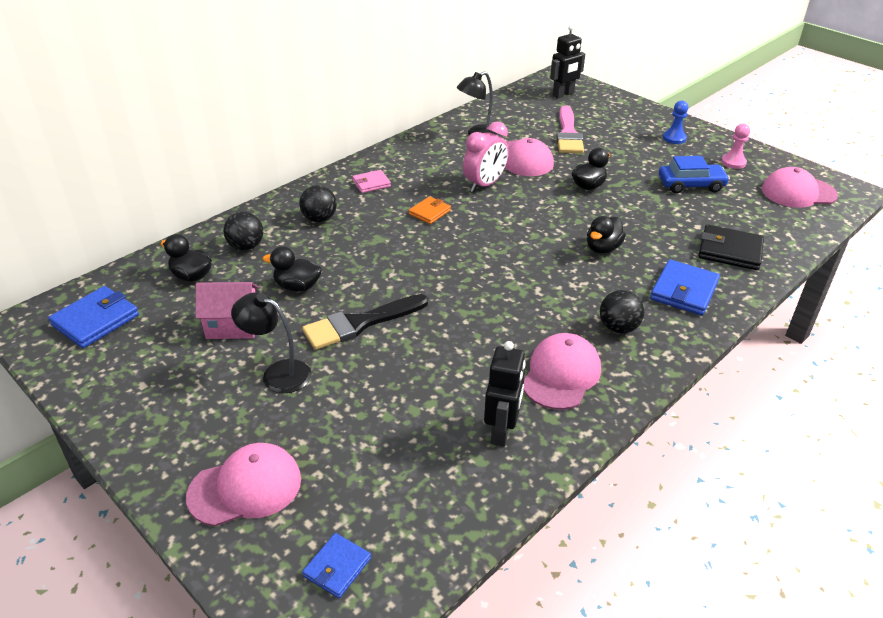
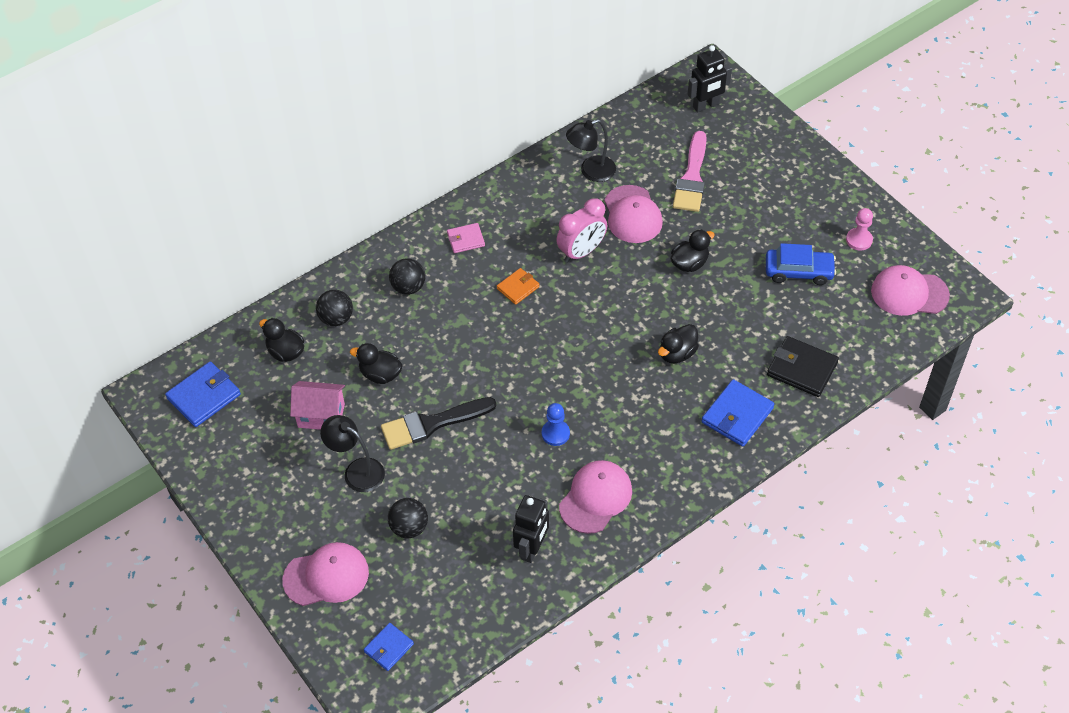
camera: 10 degrees right, 15 degrees up
black ball [600,290,644,334] -> black ball moved to [388,498,428,538]
blue pawn [663,101,688,144] -> blue pawn moved to [542,403,570,446]

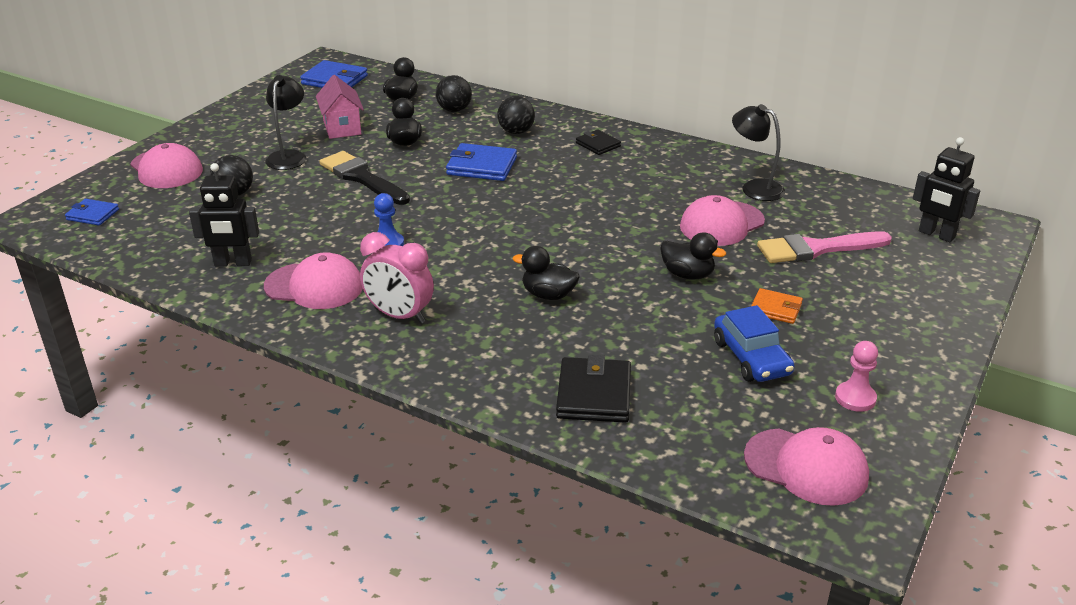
camera: 65 degrees right, 20 degrees down
pink wallet [447,223,485,253] -> black wallet [576,130,621,155]
orange wallet [497,268,540,305] -> orange wallet moved to [751,288,803,324]
pink clock [556,198,607,263] -> pink clock moved to [360,232,434,324]
blue wallet [702,379,774,447] -> blue wallet moved to [446,143,517,181]
pink cap [871,265,950,316] -> pink cap turned 135 degrees clockwise [744,427,869,506]

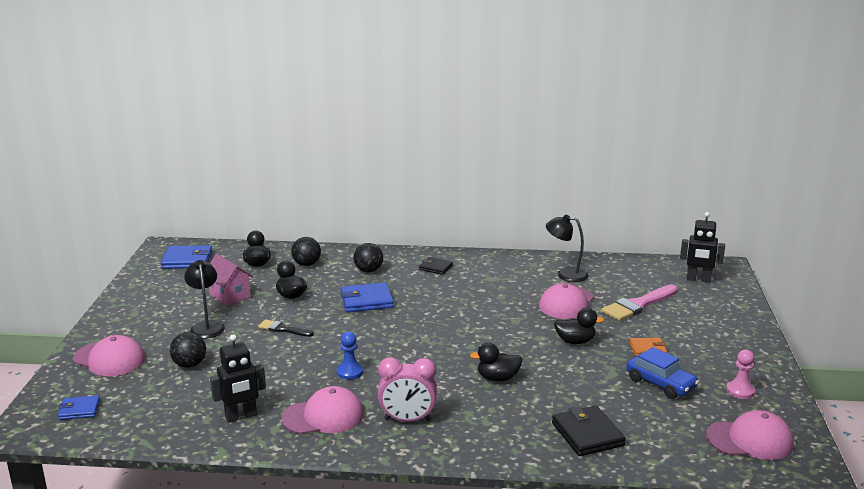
camera: 25 degrees left, 10 degrees down
black brush [319,151,410,205] -> black brush [258,319,314,337], size x0.57

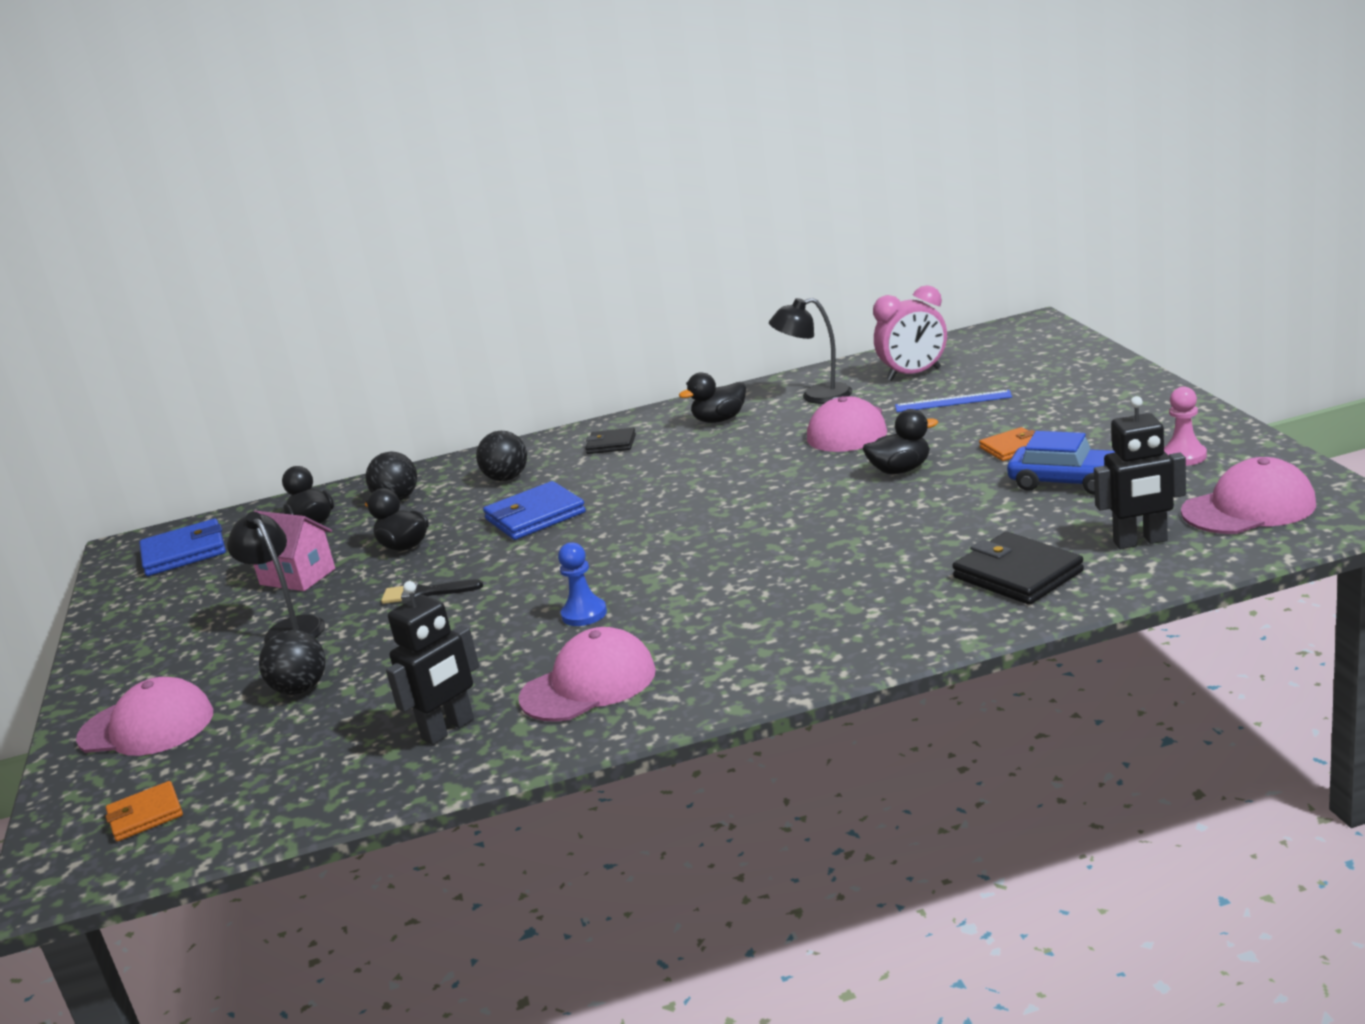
camera: 15 degrees left, 0 degrees up
blue wallet [58,395,100,420] -> orange wallet [105,781,183,842]
pink clock [378,357,437,422] -> pink clock moved to [873,285,947,381]
black duck [470,343,522,381] -> black duck moved to [679,372,746,423]
pink brush [602,284,678,321] -> blue ruler [895,390,1012,412]
black robot [680,212,725,283] -> black robot moved to [1094,396,1186,549]

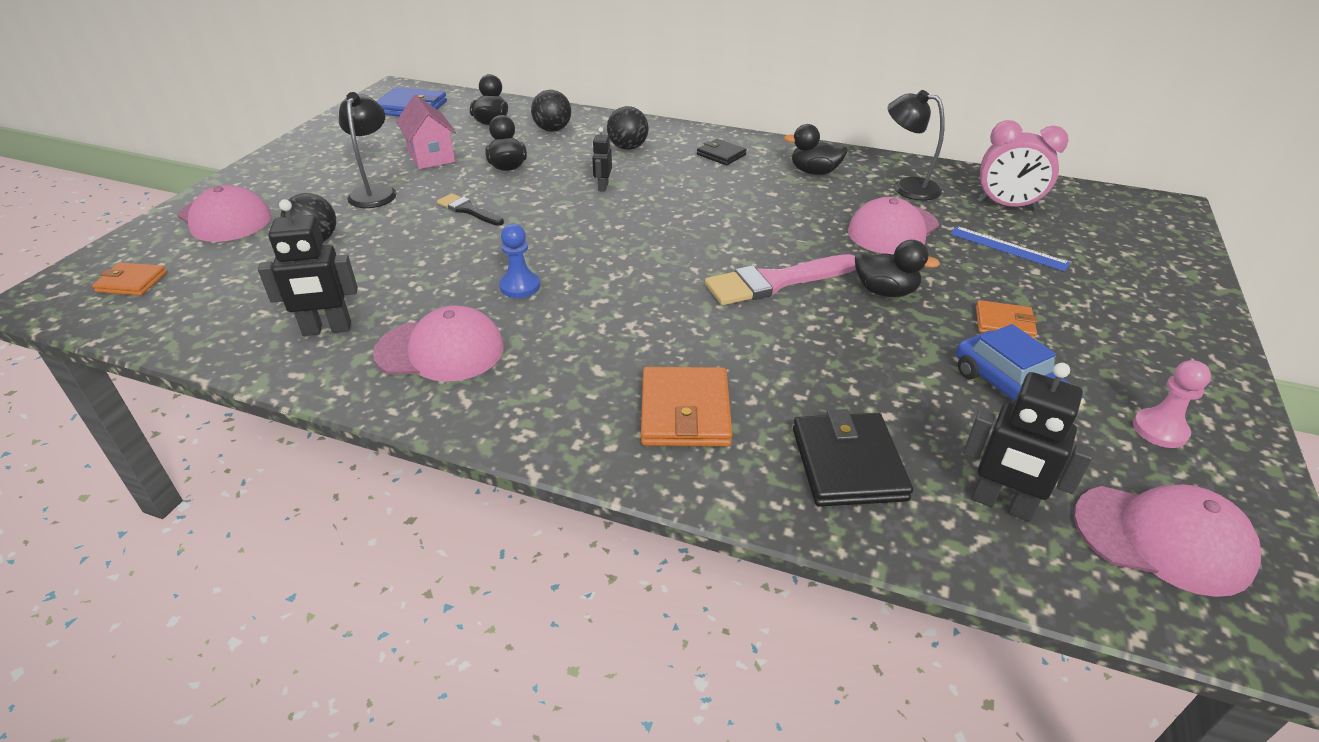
camera: 30 degrees right, 15 degrees up
blue wallet [483,481,586,540] -> black robot [592,127,612,192]
none -> orange wallet [641,367,732,446]
none -> pink brush [705,254,856,305]

